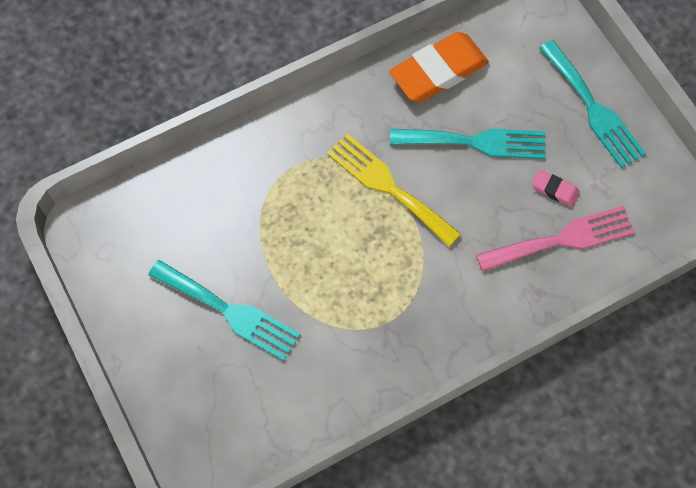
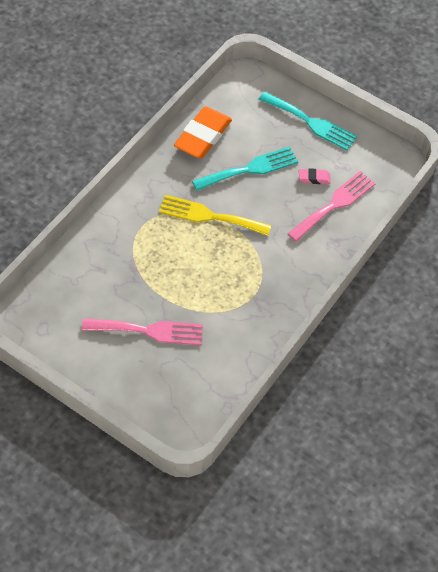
camera: 30 degrees left, 10 degrees down
turquoise fork [148,260,301,361] -> pink fork [82,318,203,345]

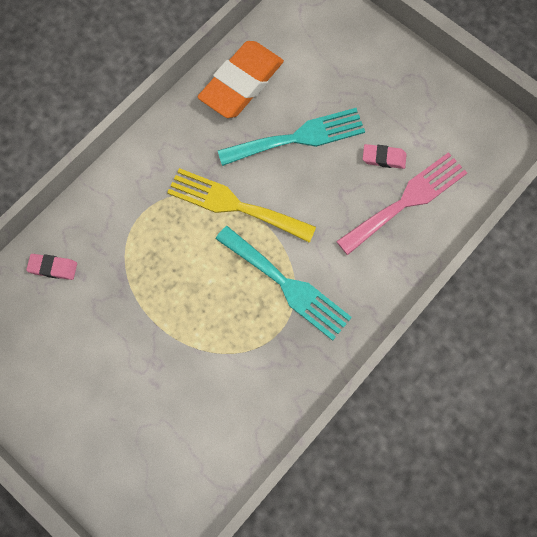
camera: 10 degrees right, 15 degrees up
pink fork [82,318,203,345] -> none
turquoise fork [259,92,357,150] -> turquoise fork moved to [215,226,352,341]
none -> pink eraser [26,254,77,280]

